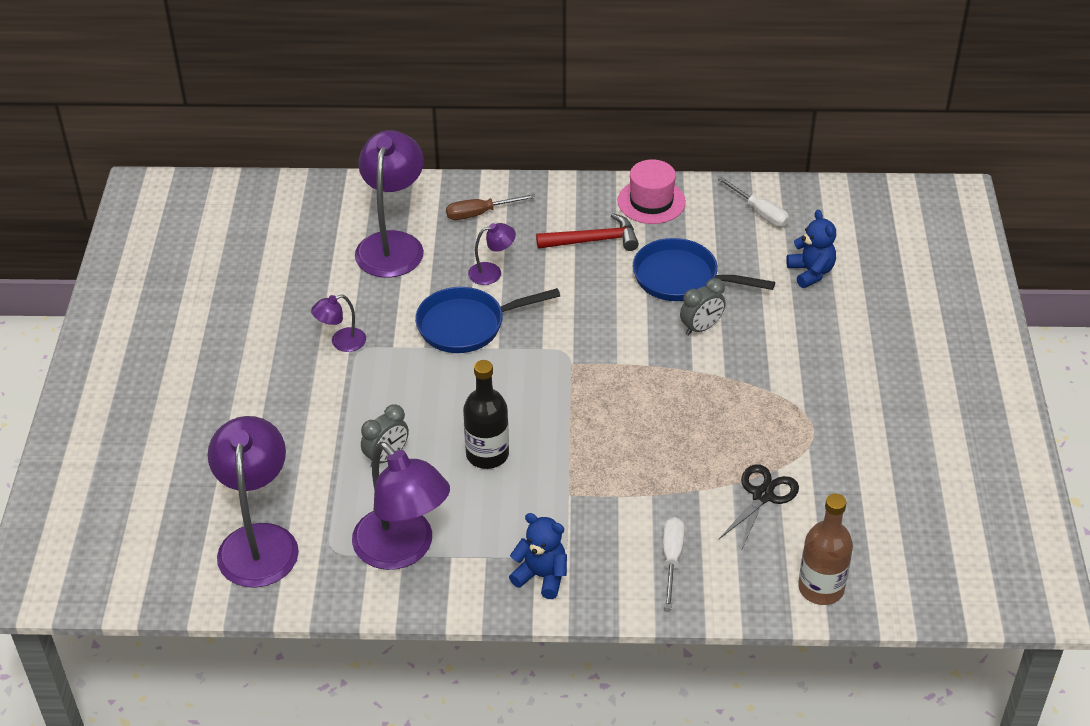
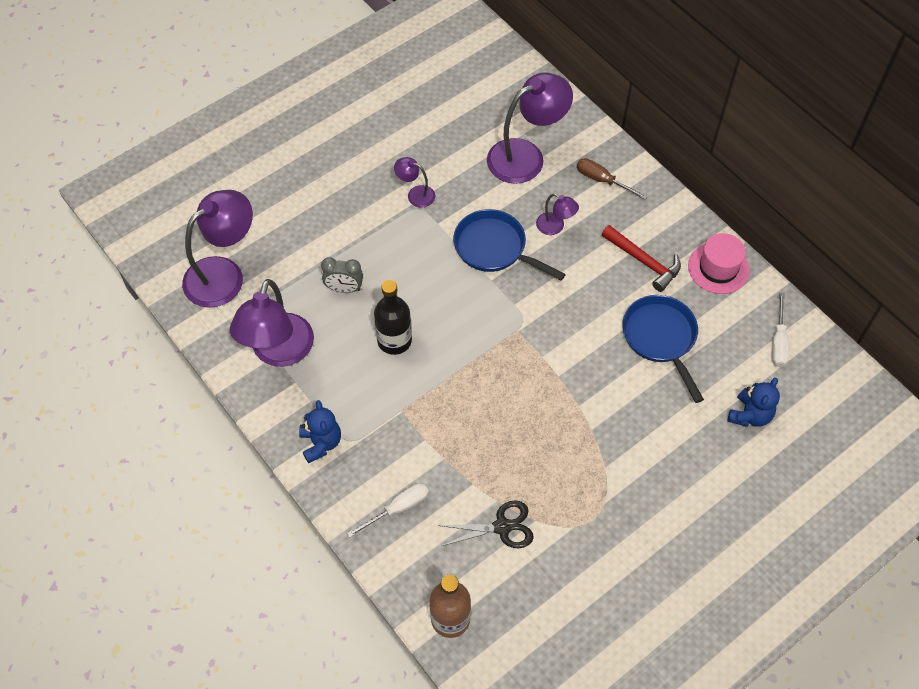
camera: 50 degrees right, 15 degrees up
grey clock [680,278,726,336] -> none

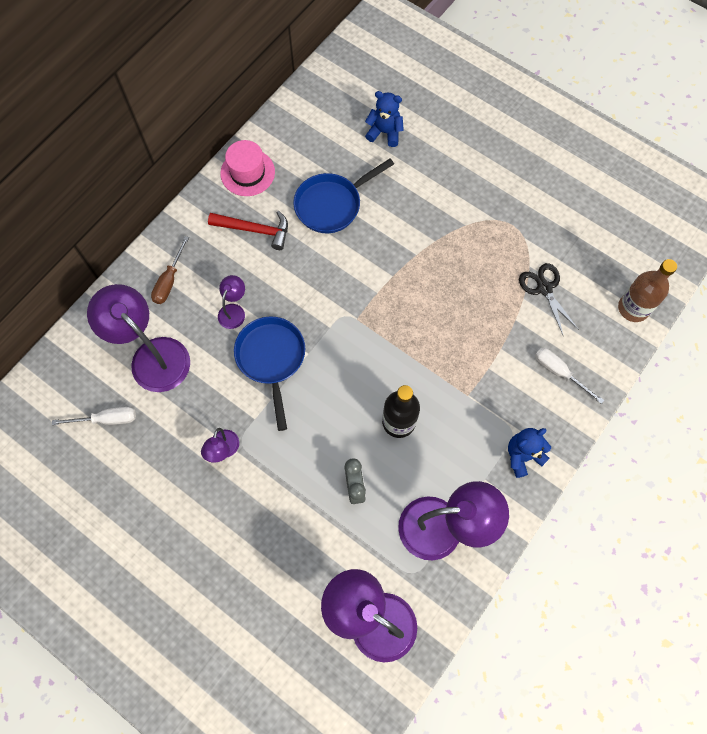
camera: 105 degrees left, 10 degrees up
blue pan [453,209,566,281] -> blue pan turned 150 degrees clockwise [234,316,305,431]
red hammer [602,225,681,292] -> red hammer turned 75 degrees clockwise [208,211,288,250]
white screwdriver [772,292,789,367] -> white screwdriver moved to [52,407,136,425]

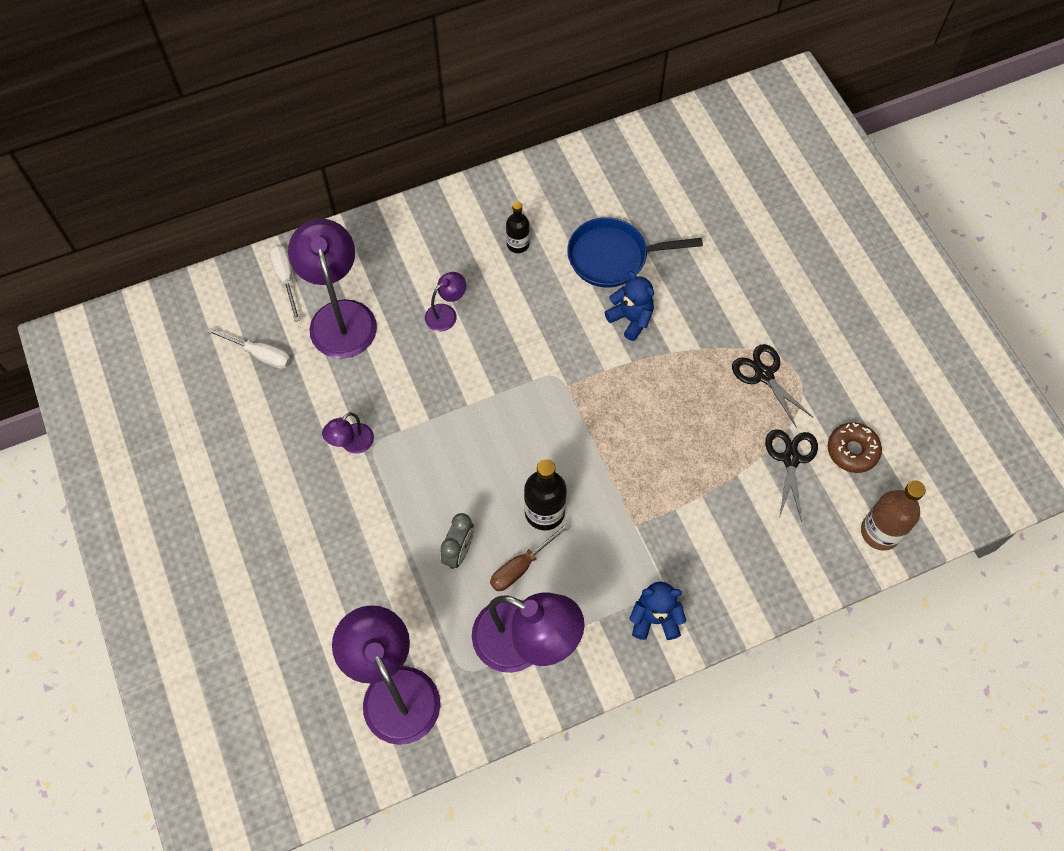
camera: 30 degrees right, 5 degrees down
brown screwdriver [151,236,189,304] -> brown screwdriver moved to [490,522,571,591]
red hammer [208,211,288,250] -> black bottle [506,201,530,253]
pink hat [220,140,275,196] -> none
blue pan [234,316,305,431] -> none
blue teddy bear [365,91,404,147] -> blue teddy bear moved to [605,271,654,341]
white screwdriver [535,348,604,404] -> white screwdriver moved to [270,245,300,322]
none -> black scissors [732,344,814,428]
none -> brown donut [828,423,882,473]

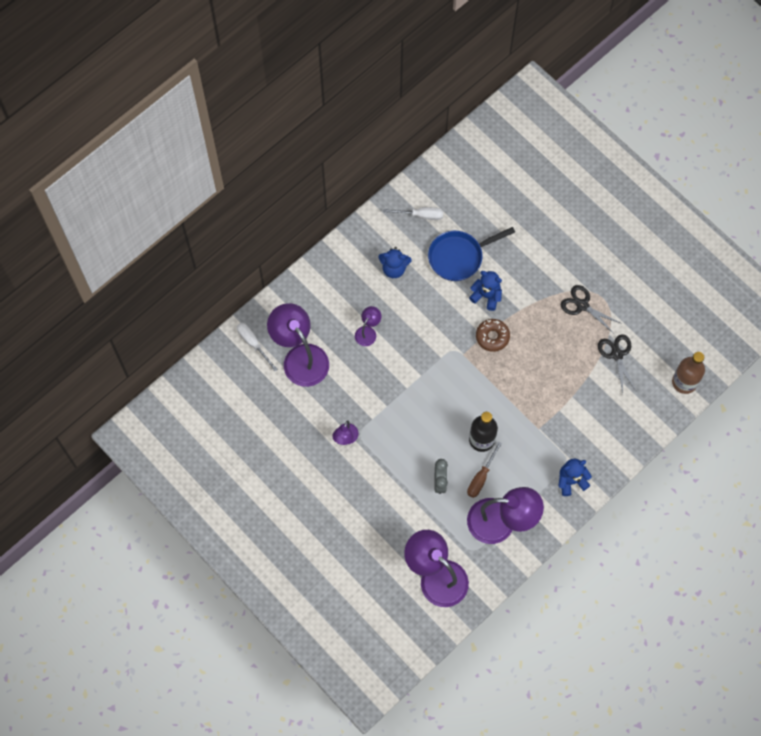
camera: 20 degrees left, 5 degrees up
white screwdriver [206,327,291,369] -> white screwdriver moved to [383,207,443,220]
black bottle [506,201,530,253] -> blue teddy bear [378,247,412,278]
brown donut [828,423,882,473] -> brown donut moved to [476,319,510,352]

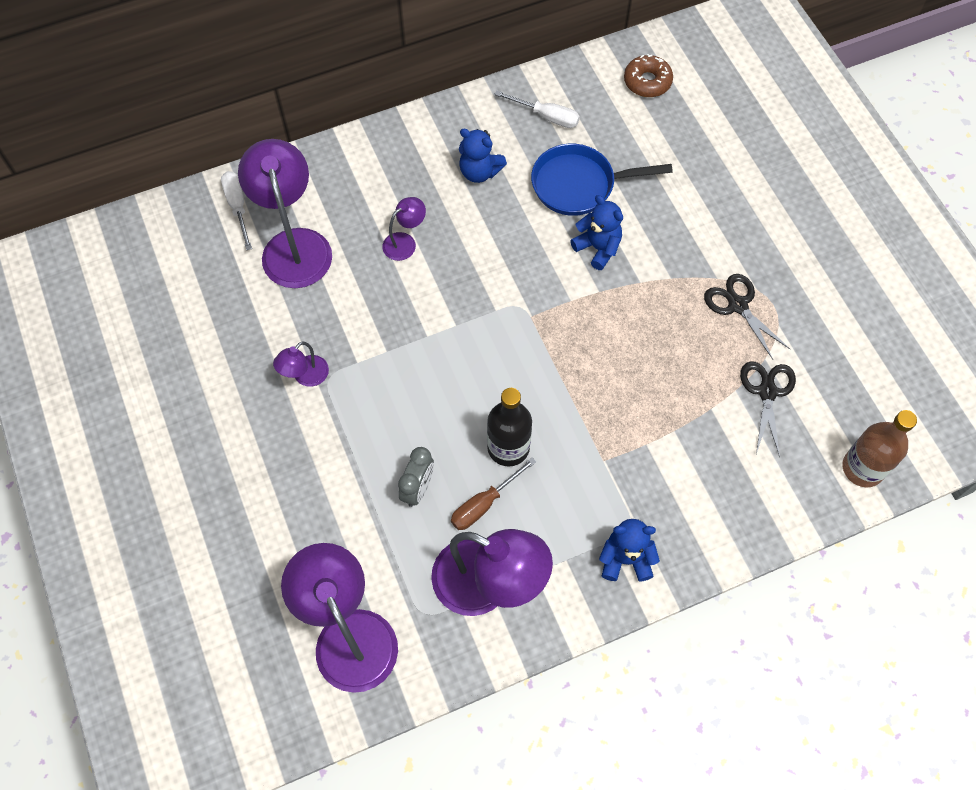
camera: 20 degrees right, 5 degrees down
brown donut [476,319,510,352] -> brown donut moved to [624,54,673,97]

